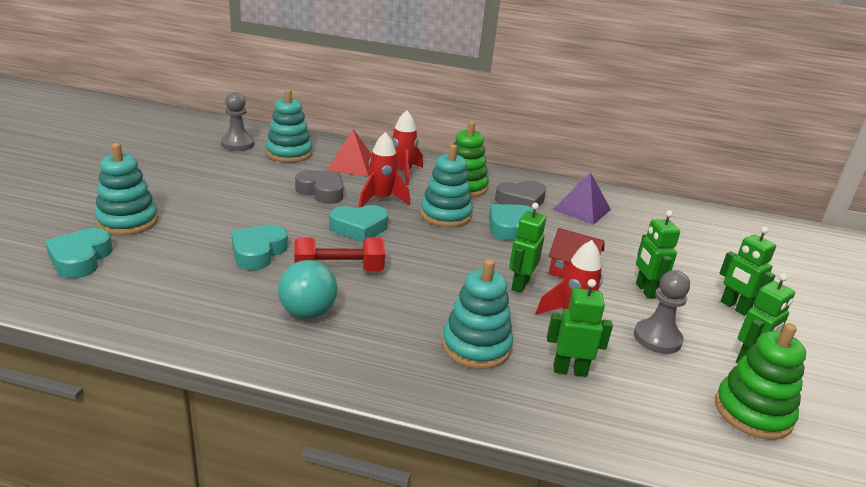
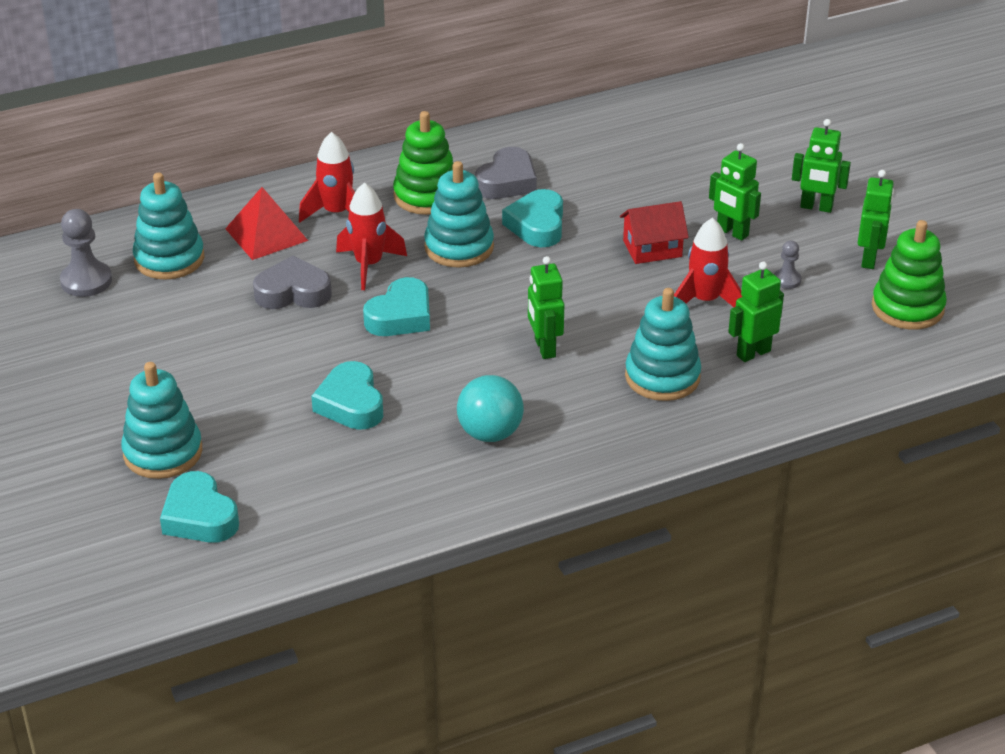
camera: 35 degrees left, 10 degrees up
red dumbbell [294,237,385,271] -> none
green robot [509,203,546,293] -> green robot moved to [528,256,564,359]
purple pyramid [553,172,611,225] -> none
grey pawn [634,270,690,354] -> grey pawn [774,241,802,289], size x0.55

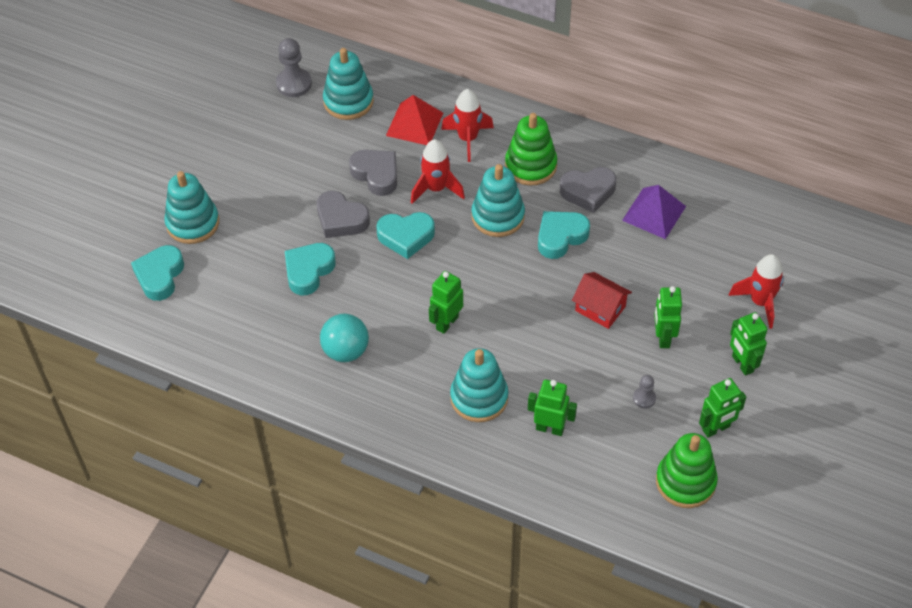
camera: 50 degrees right, 15 degrees up
red rocket [674,218,742,307] -> red rocket moved to [728,254,784,329]
none -> grey heart [317,191,370,238]
none -> purple pyramid [622,185,686,239]

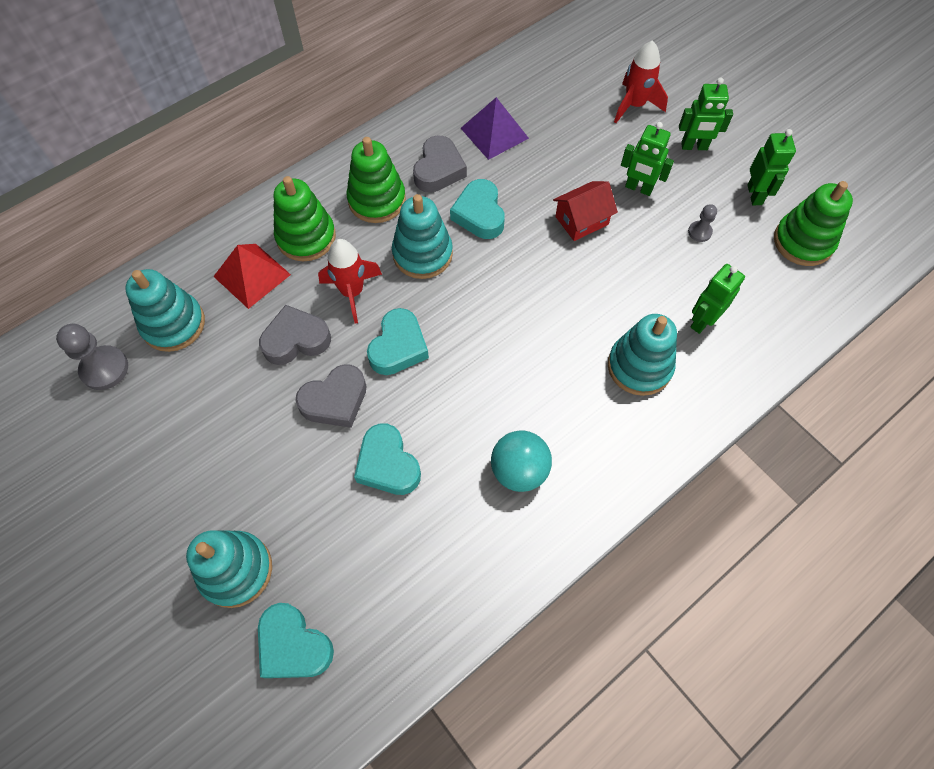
camera: 65 degrees left, 10 degrees up
green robot [429,271,463,334] -> none
red rocket [441,89,494,162] -> green stacking toy [273,176,336,261]

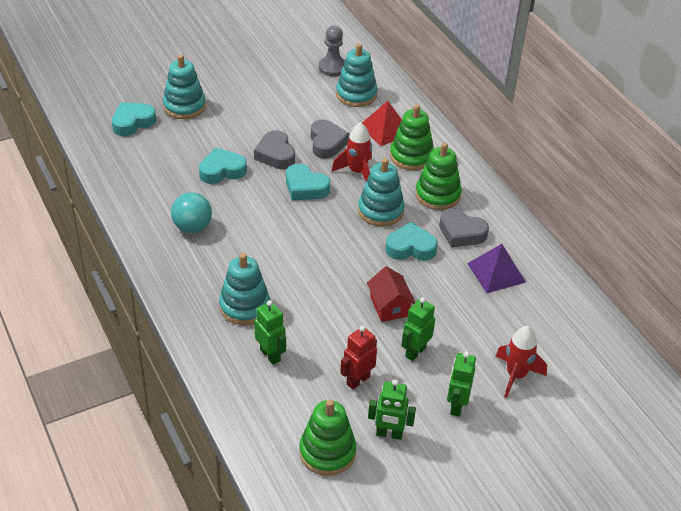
camera: 100 degrees right, 20 degrees down
grey pawn [688,204,717,242] -> red robot [340,326,377,389]

